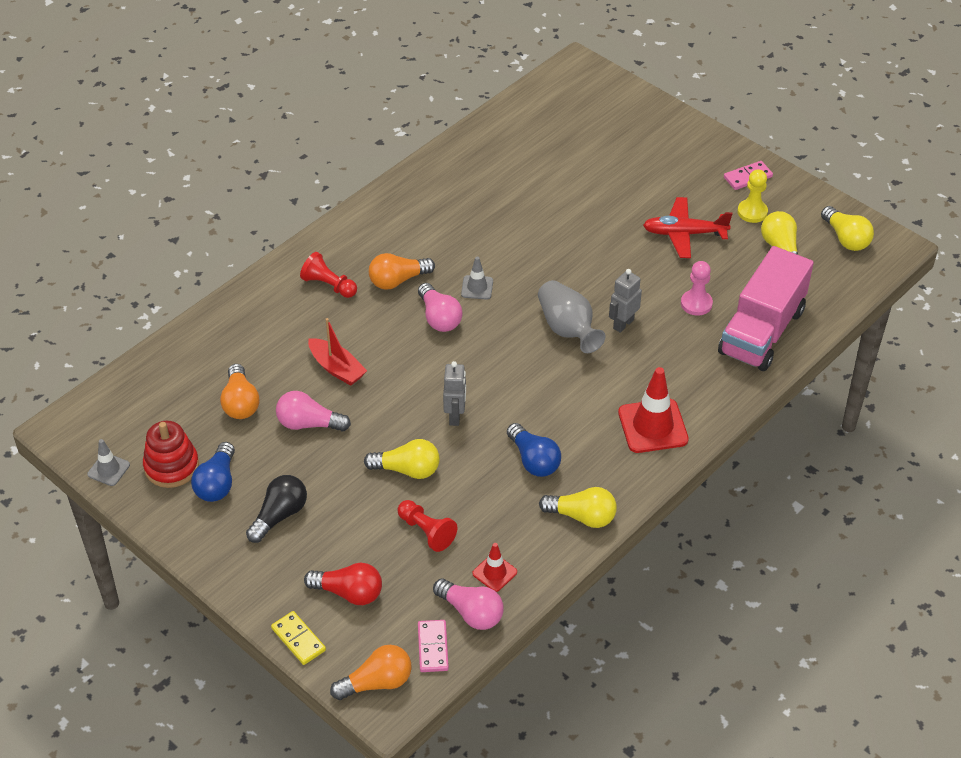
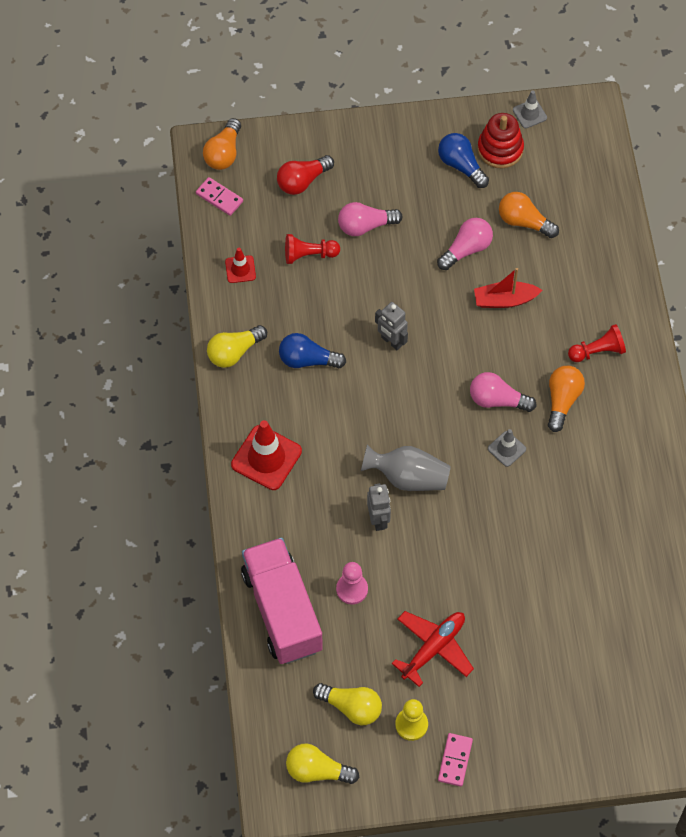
camera: 130 degrees right, 15 degrees up
black light bulb [246,475,307,543] -> none
yellow domino [271,611,326,665] -> none
yellow light bulb [364,439,440,479] -> none
pink light bulb [433,579,504,630] -> pink light bulb moved to [338,202,403,236]

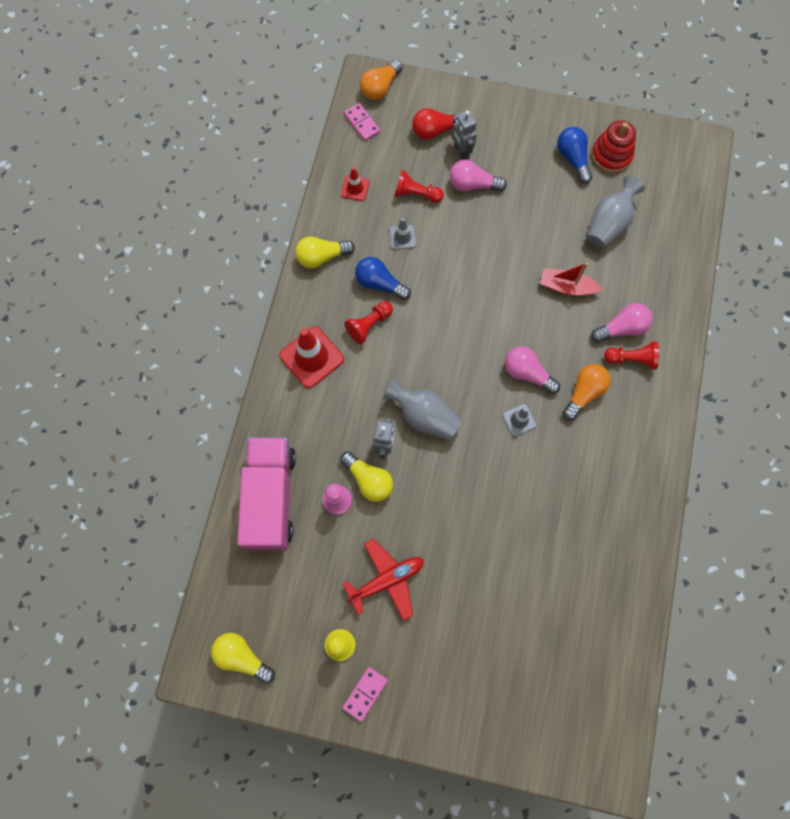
camera: 20 degrees right, 10 degrees up
yellow light bulb [313,683,382,725] -> yellow light bulb moved to [340,451,393,502]
grey robot [375,302,408,350] -> grey robot moved to [452,110,477,160]
pink light bulb [437,218,493,270] -> pink light bulb moved to [591,303,652,343]
orange light bulb [499,192,559,238] -> grey vase [586,176,645,249]
grey traffic cone [513,90,547,128] -> grey traffic cone moved to [389,218,416,250]
none -> red pawn [344,301,393,344]

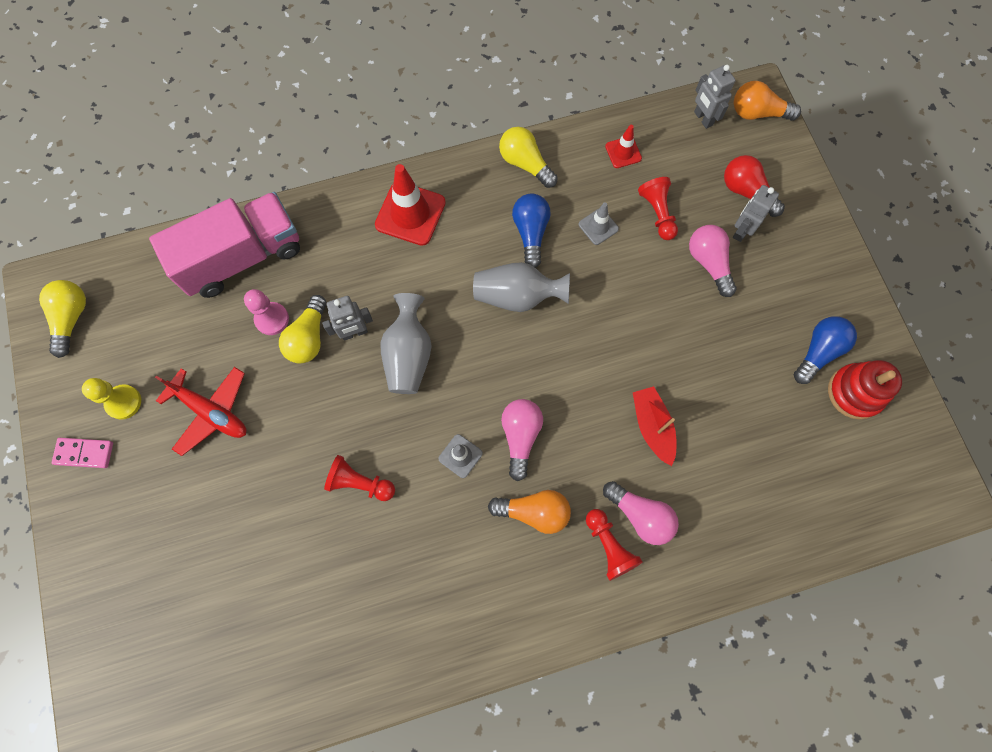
camera: 60 degrees right, 0 degrees up
pink domino [344,103,380,141] -> grey robot [694,65,736,129]
red pawn [344,301,393,344] -> red pawn moved to [324,455,395,501]
grey vase [586,176,645,249] -> grey vase moved to [473,262,570,312]

